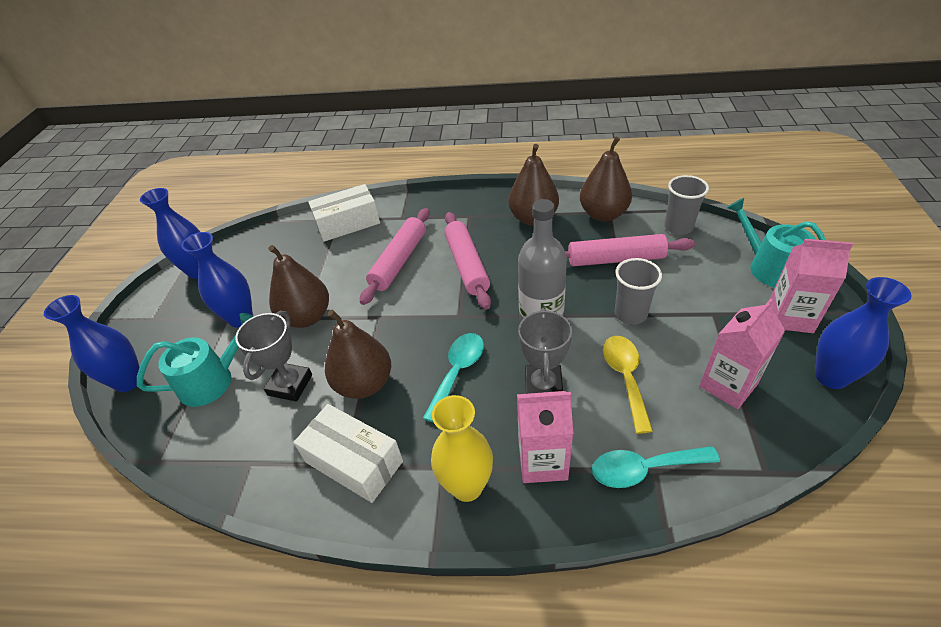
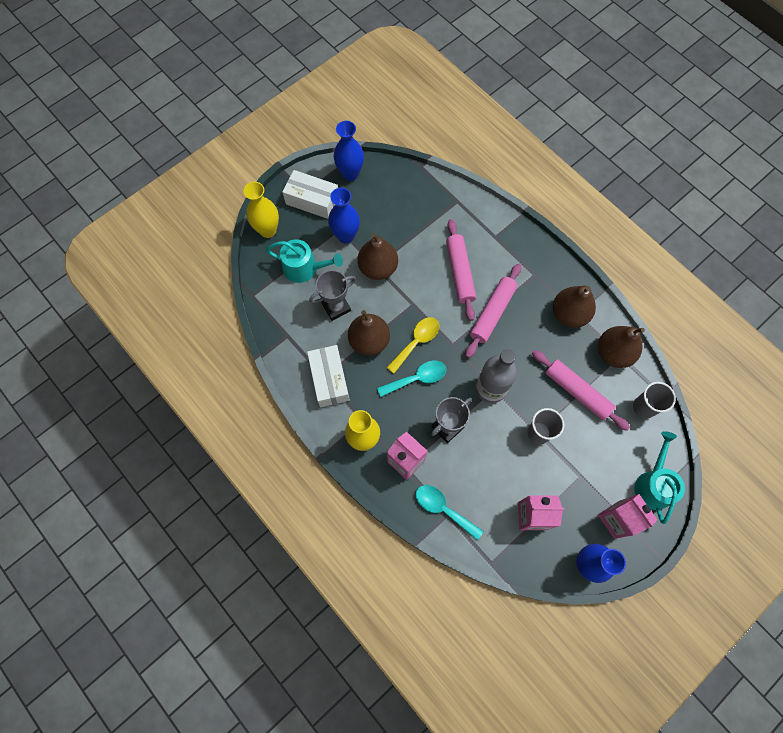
camera: 40 degrees right, 25 degrees up
blue vase [44,295,139,392] -> yellow vase [244,182,279,238]
white box [308,184,380,242] -> white box moved to [282,170,338,219]
pink rolling pin [360,208,430,305] -> pink rolling pin turned 75 degrees counterclockwise [446,219,476,321]
yellow spoon [603,336,653,434] -> yellow spoon moved to [387,317,439,374]

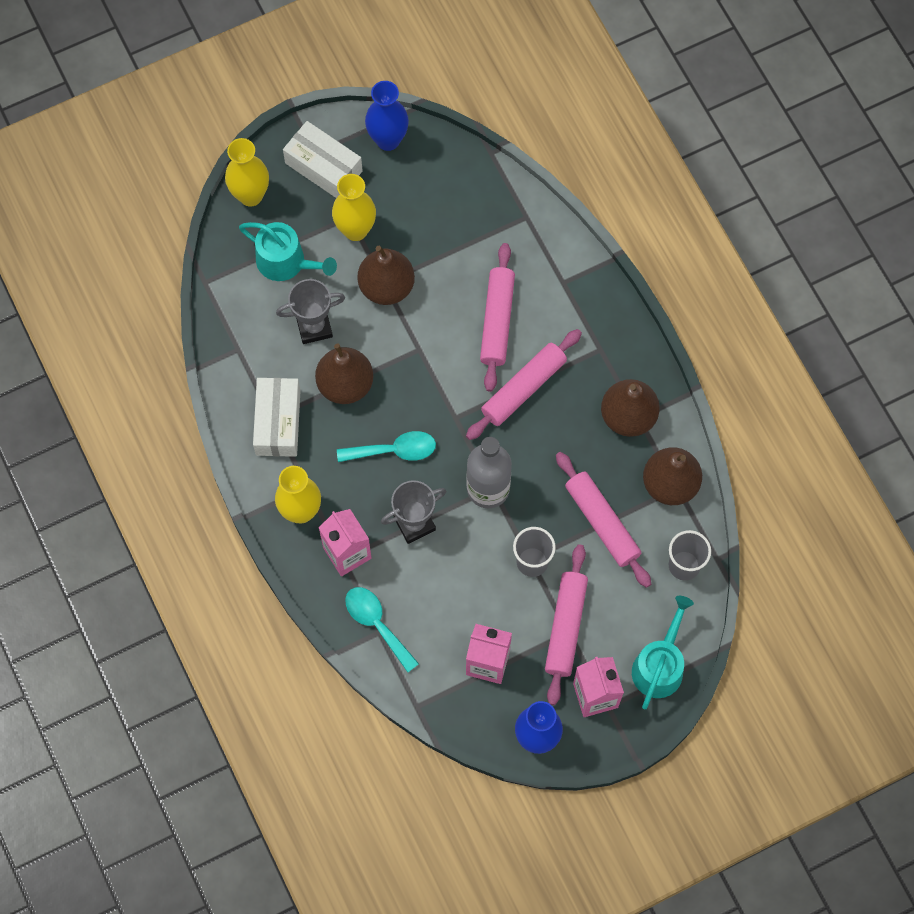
camera: 15 degrees right, 0 degrees up
blue vase [328,188,360,244] -> yellow vase [332,174,376,241]
yellow spoon [387,317,439,374] -> none
none -> pink rolling pin [545,544,588,705]

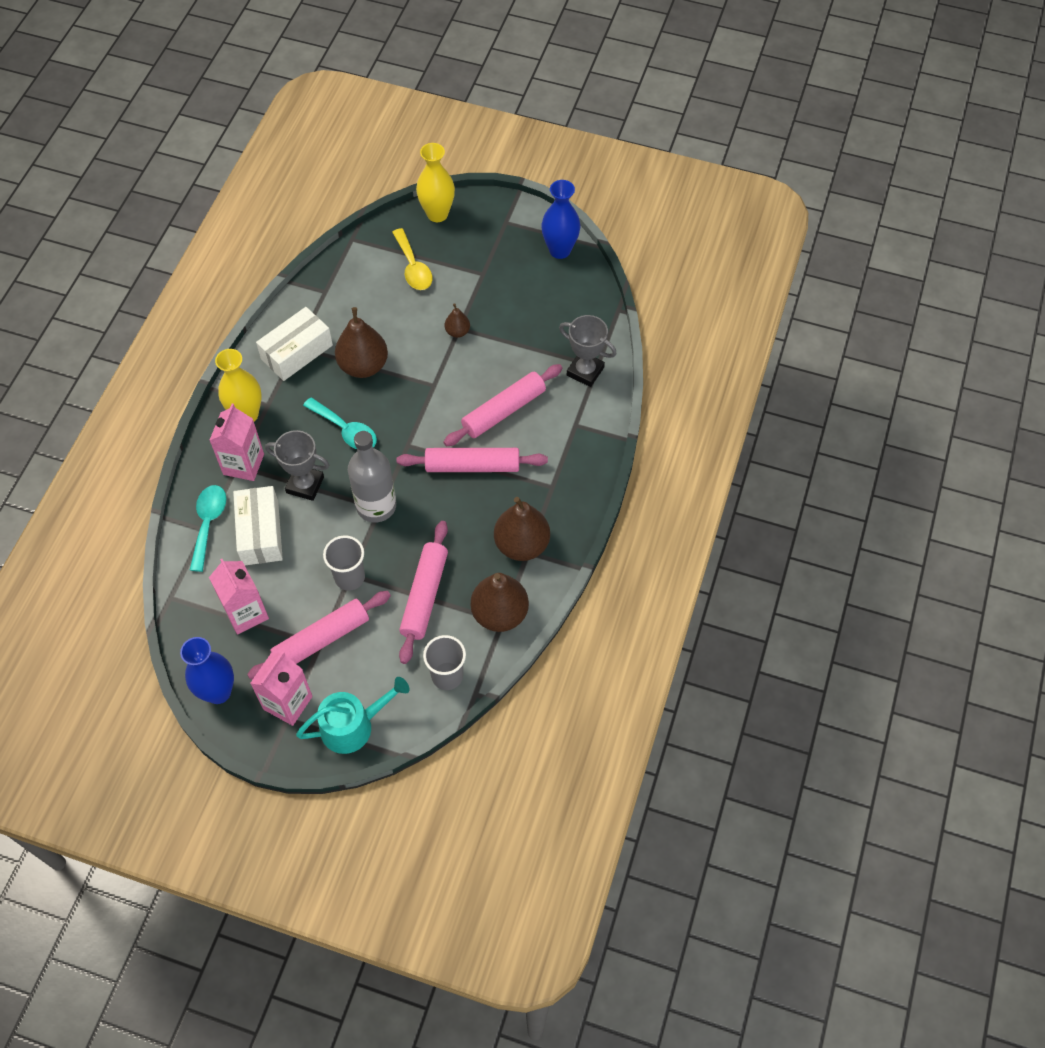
camera: 45 degrees right, 10 degrees down
turquoise watering can [239,222,337,281] -> yellow spoon [392,228,433,290]
grey trophy [276,279,345,344] -> grey trophy moved to [559,315,617,387]
white box [283,121,363,198] -> white box moved to [233,486,283,565]
yellow vase [332,174,376,241] -> none
brown pear [358,246,415,305] -> brown pear [445,303,470,338], size x0.50

